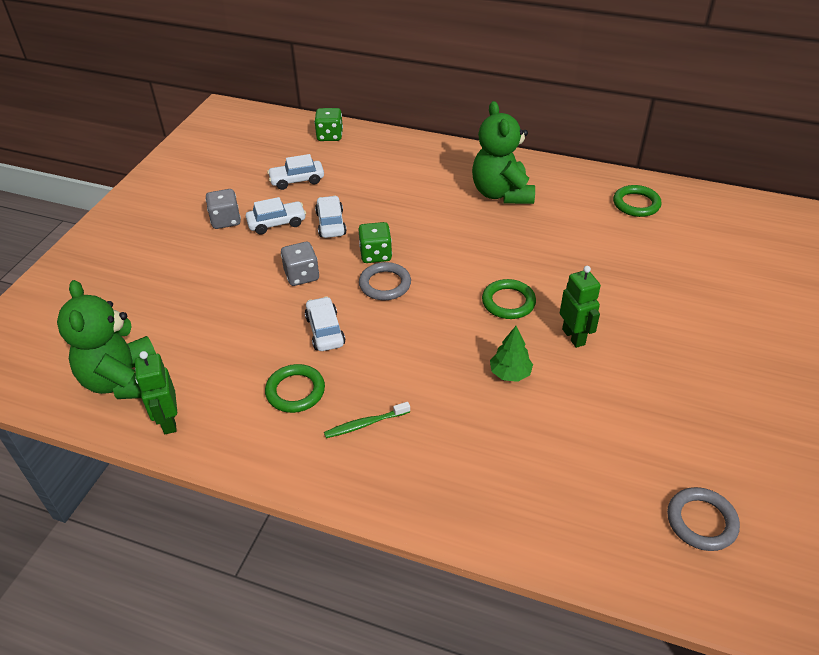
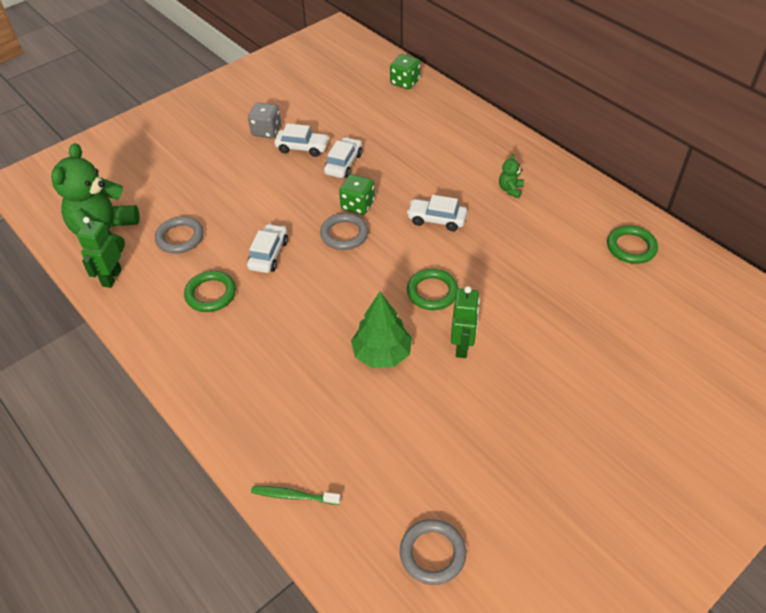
camera: 30 degrees right, 5 degrees up
white car [267,154,324,190] -> white car moved to [407,195,467,231]
grey dice [281,242,319,286] -> none
green toothbrush [324,402,410,438] -> green toothbrush moved to [251,486,341,505]
green teddy bear [472,101,535,204] -> green teddy bear [499,154,524,198], size x0.41
green tree [490,326,533,382] -> green tree [351,292,412,368], size x1.50
none -> grey ring [155,217,203,254]

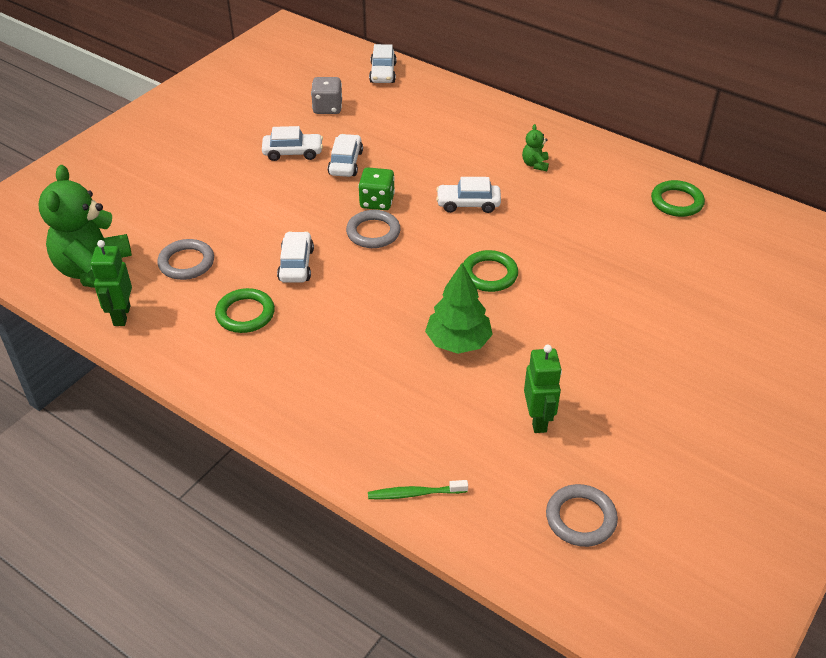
camera: 15 degrees left, 5 degrees down
grey dice [248,102,281,138] -> grey dice moved to [311,77,342,114]
green dice [390,54,420,89] -> white car [369,44,397,83]
green robot [451,286,480,358] -> green robot moved to [524,345,562,433]

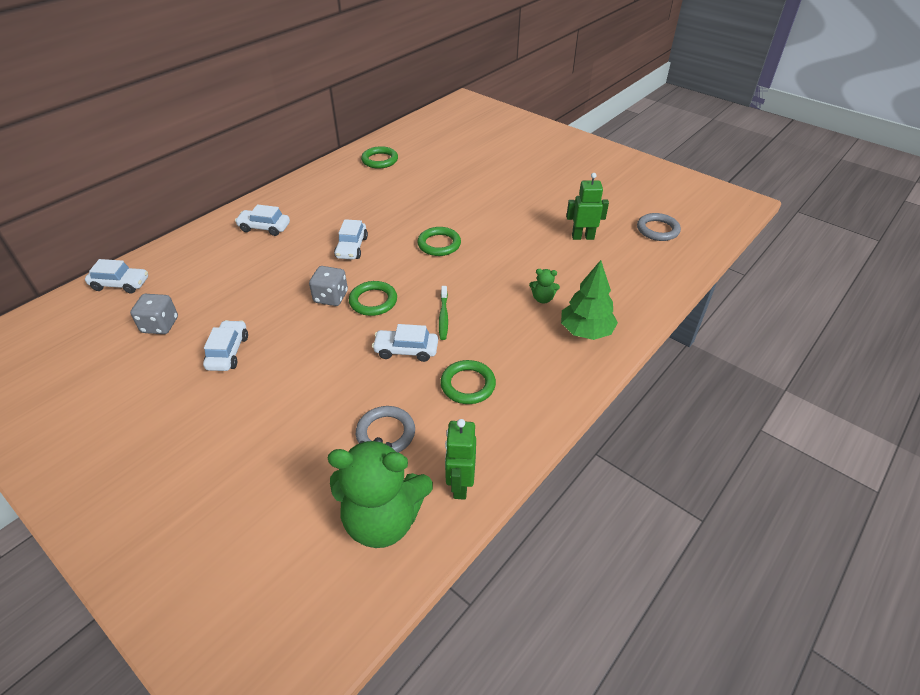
camera: 85 degrees left, 0 degrees up
green robot [90,240,132,326] -> green robot turned 90 degrees clockwise [445,419,476,500]
white car [328,134,363,177] -> white car moved to [235,204,290,236]
grey ring [346,210,401,248] -> green ring [349,281,397,316]
green dice [358,167,395,210] -> grey dice [309,266,348,306]
green toothbrush [368,480,468,499] -> green toothbrush moved to [439,286,448,340]
green tree [425,263,493,354] -> green tree moved to [561,260,618,340]
green teddy bear [522,124,549,171] -> green teddy bear moved to [529,269,560,304]

